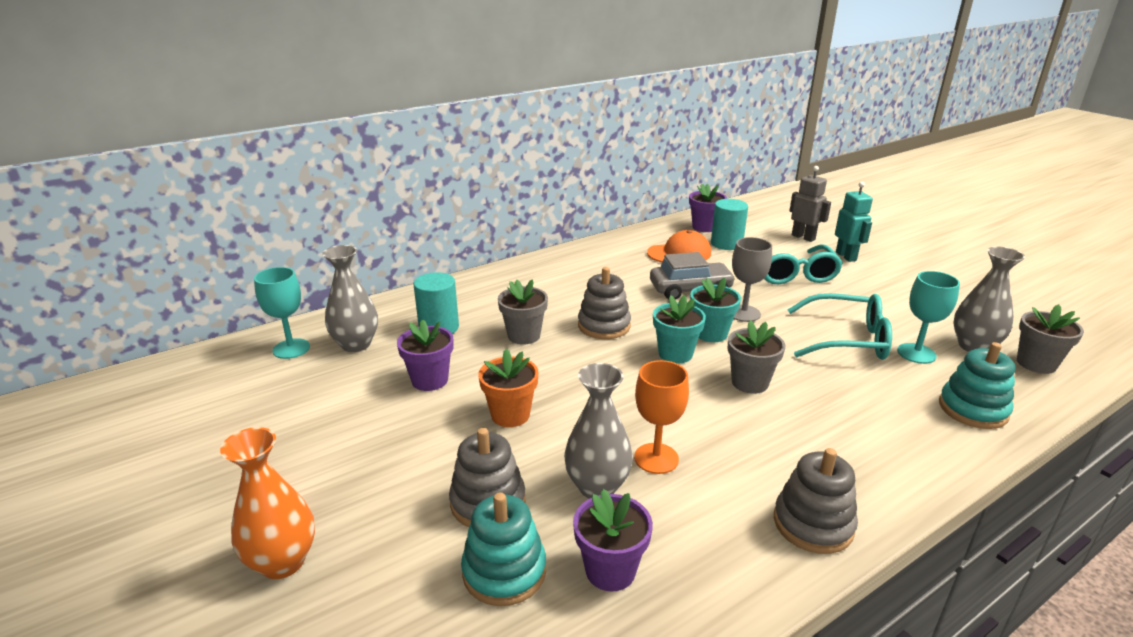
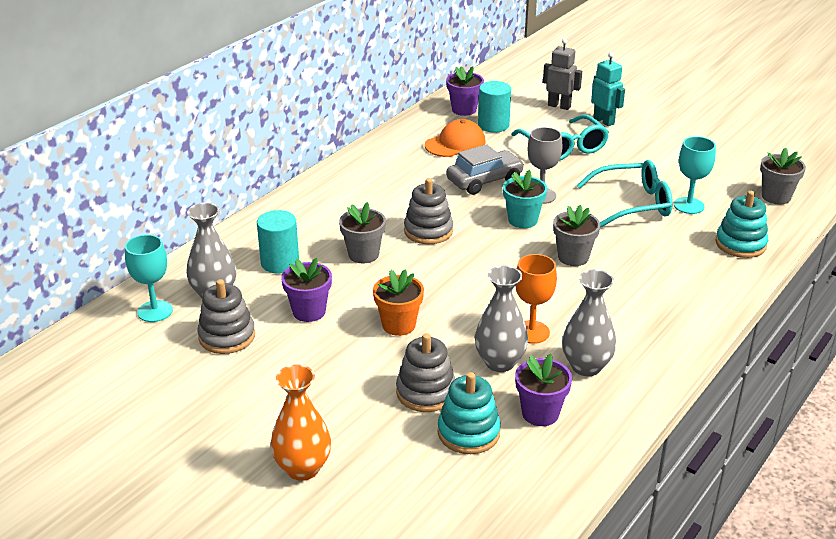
camera: 20 degrees left, 5 degrees up
turquoise flower pot [653,295,706,364] -> none
grey stacking toy [774,448,858,554] -> grey stacking toy moved to [197,279,255,354]
grey vase [953,246,1025,352] -> grey vase moved to [562,269,616,376]

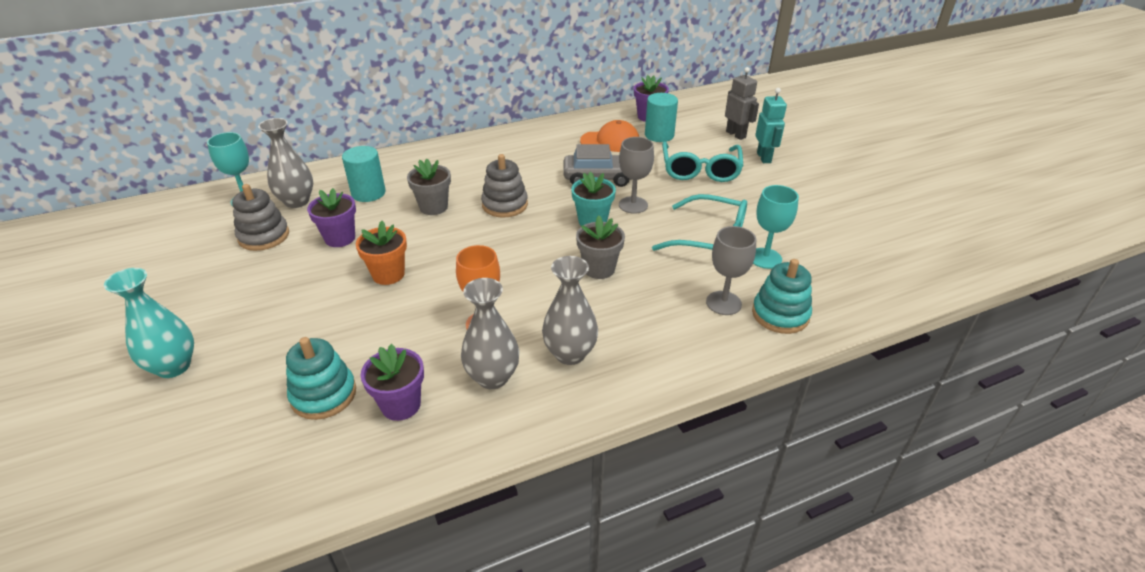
camera: 30 degrees right, 5 degrees up
orange vase [271,364,331,481] -> turquoise vase [104,268,194,378]
grey stacking toy [396,333,455,412] -> none
grey vase [475,266,528,372] -> grey vase moved to [542,256,598,365]
grey flower pot [760,147,806,205] -> none
none -> grey goblet [706,226,756,315]

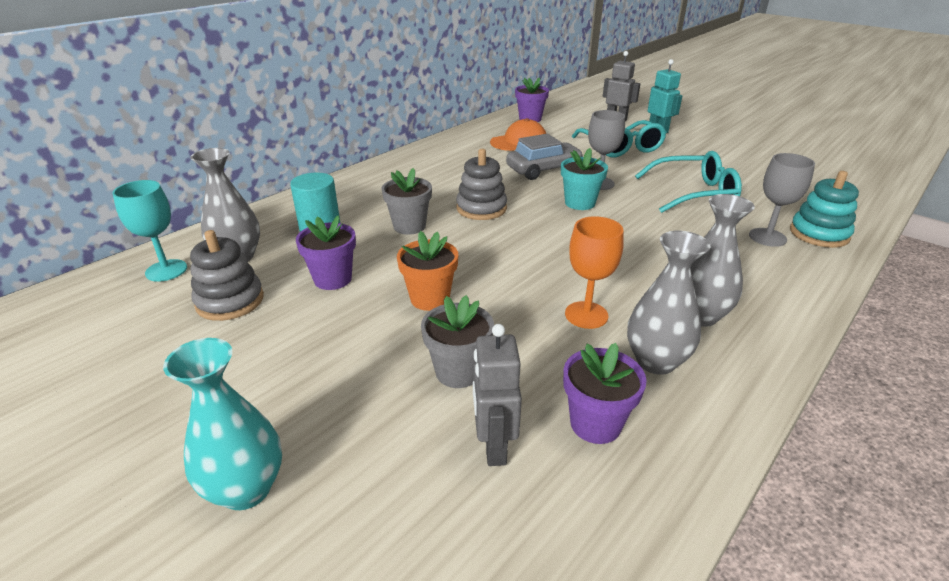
camera: 25 degrees left, 5 degrees down
turquoise stacking toy [286,337,356,420] -> grey robot [473,324,522,466]
grey flower pot [576,216,625,279] -> grey flower pot moved to [421,295,494,388]
turquoise cylinder [645,93,678,142] -> none
turquoise goblet [753,185,799,269] -> none

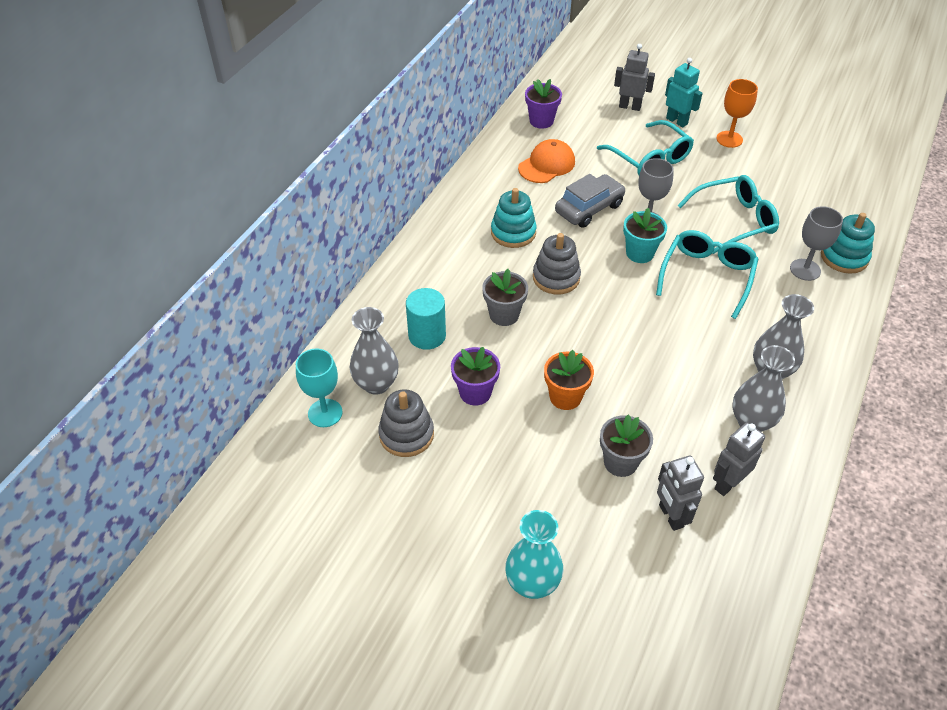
camera: 15 degrees left, 15 degrees up
purple flower pot [563,343,647,444] -> grey robot [713,422,765,496]
orange goblet [565,216,624,329] -> orange goblet moved to [716,79,758,148]
none -> turquoise stacking toy [491,188,537,248]
none -> turquoise glasses [656,230,758,319]

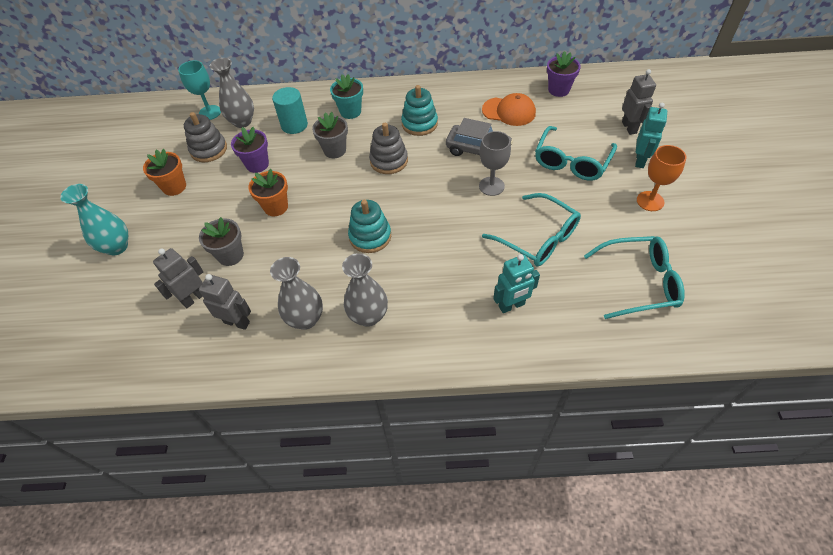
camera: 65 degrees right, 5 degrees up
turquoise flower pot [623,208,667,263] -> turquoise flower pot moved to [330,74,363,119]
turquoise glasses [656,230,758,319] -> turquoise glasses moved to [584,236,685,319]
grey goblet [790,206,843,281] -> turquoise robot [493,254,540,313]
turquoise stacking toy [821,213,875,274] -> turquoise stacking toy moved to [348,200,391,253]
none -> orange flower pot [143,149,186,196]

